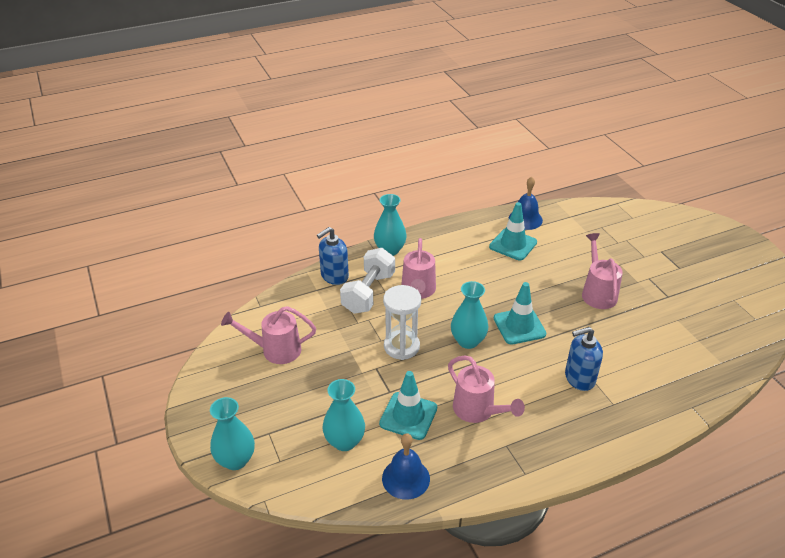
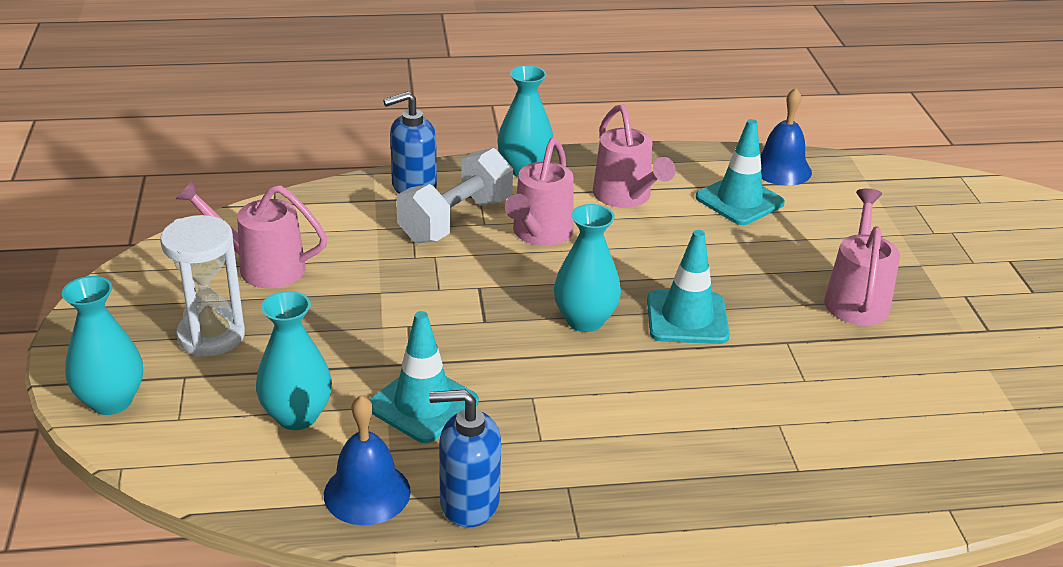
camera: 15 degrees right, 5 degrees down
white hourglass [383,285,421,360] -> white hourglass moved to [160,215,245,357]
pink watering can [448,355,525,423] -> pink watering can moved to [593,104,676,208]
blue soap dispenser [565,327,603,391] -> blue soap dispenser moved to [429,390,501,528]

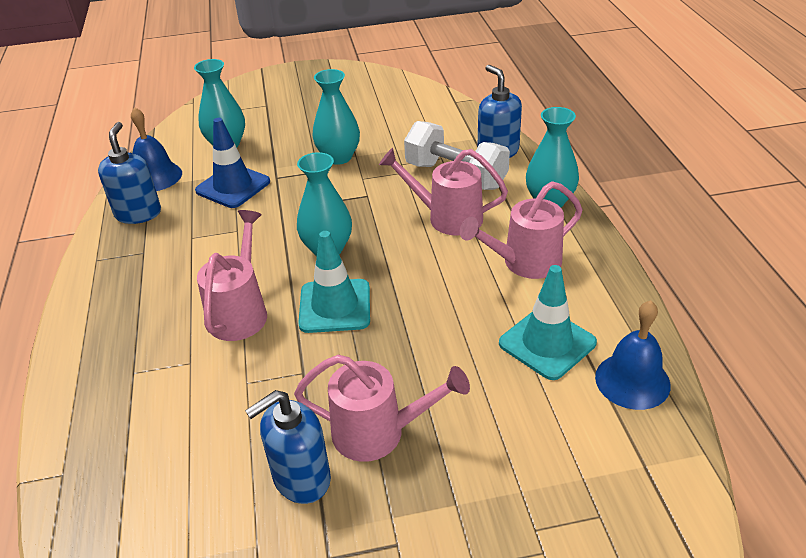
camera: 90 degrees right, 5 degrees up
turquoise vase [62,276,143,415] -> turquoise vase moved to [312,69,360,165]
white hourglass [160,215,245,357] -> none
pink watering can [176,180,327,288] -> pink watering can moved to [197,210,267,341]
turquoise traffic cone [369,311,479,443] -> blue traffic cone [195,118,270,208]
none -> blue soap dispenser [245,390,331,504]

